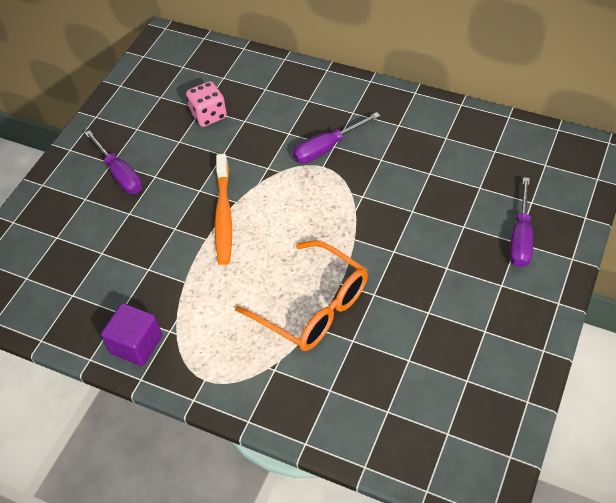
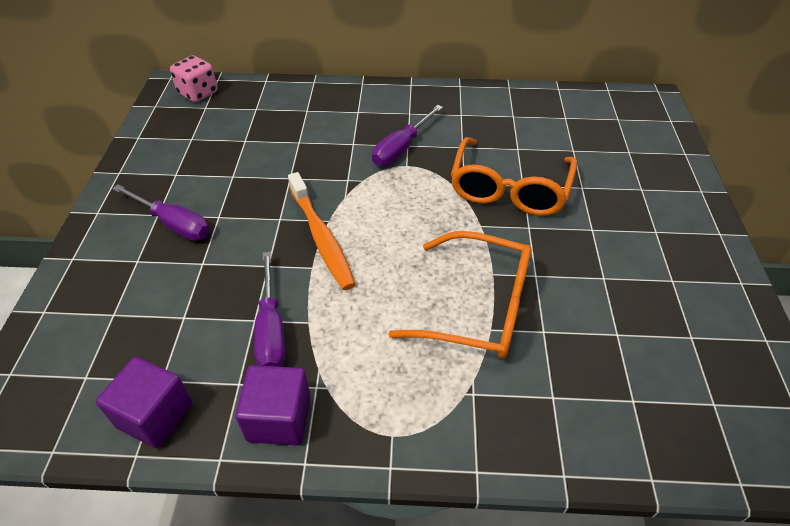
camera: 25 degrees left, 5 degrees down
pink dice [186,81,227,127] -> pink dice moved to [170,55,218,102]
purple screwdriver [510,177,533,267] -> purple screwdriver moved to [254,252,285,367]
none -> purple cube [96,357,193,448]
none -> orange glasses [451,137,577,216]

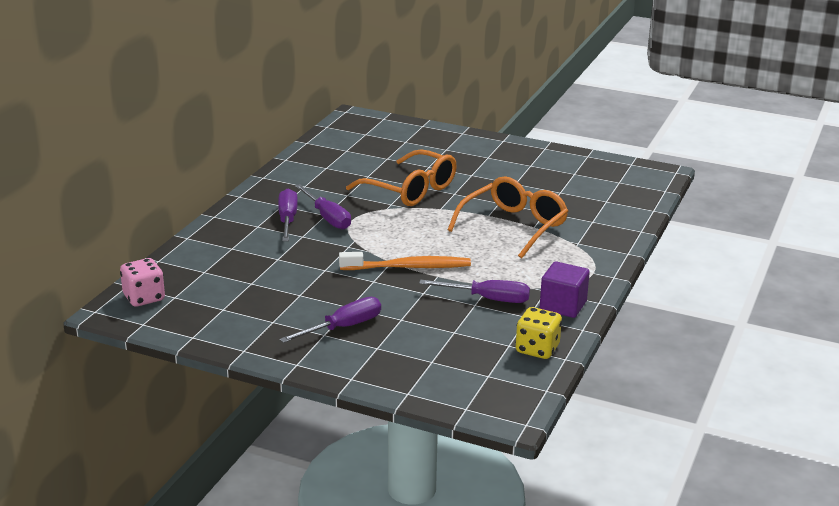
camera: 70 degrees left, 20 degrees down
purple cube [96,357,193,448] -> yellow dice [516,307,562,359]
none -> purple screwdriver [278,189,298,241]

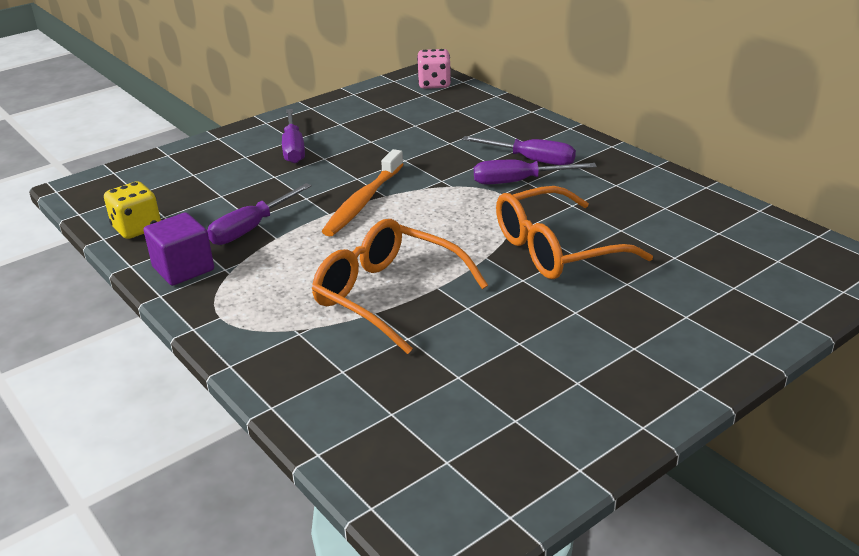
camera: 120 degrees right, 5 degrees up
orange glasses [448,176,568,258] -> orange glasses turned 150 degrees clockwise [312,219,488,354]

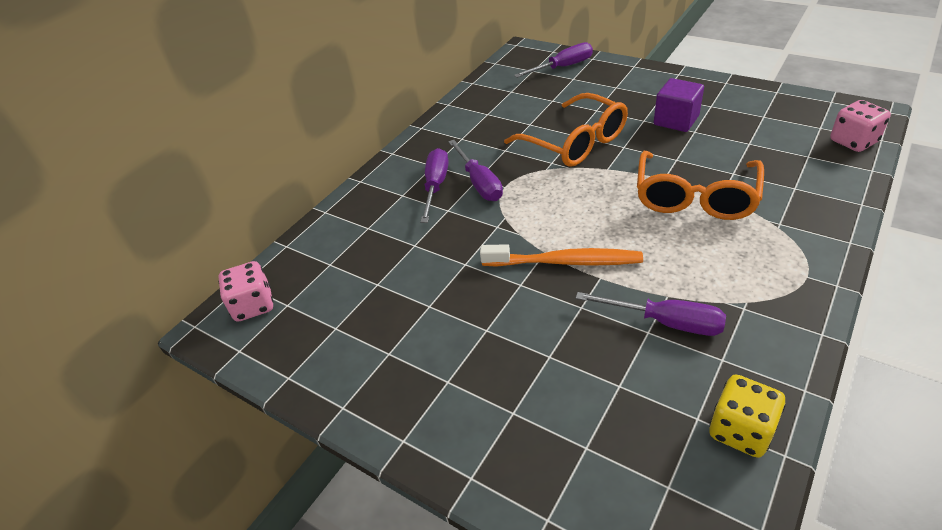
camera: 105 degrees left, 10 degrees up
purple cube [143,212,214,286] -> purple cube moved to [654,78,704,132]
purple screwdriver [282,109,305,164] -> purple screwdriver moved to [514,42,593,78]
none -> pink dice [830,100,891,152]

